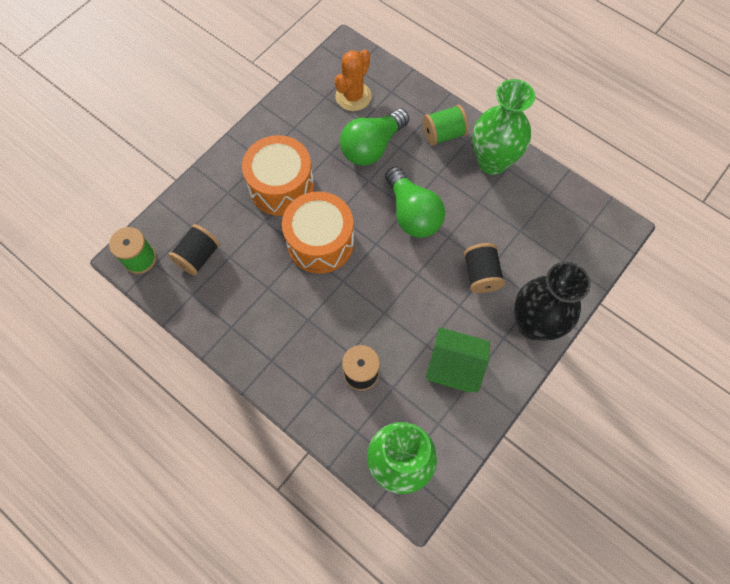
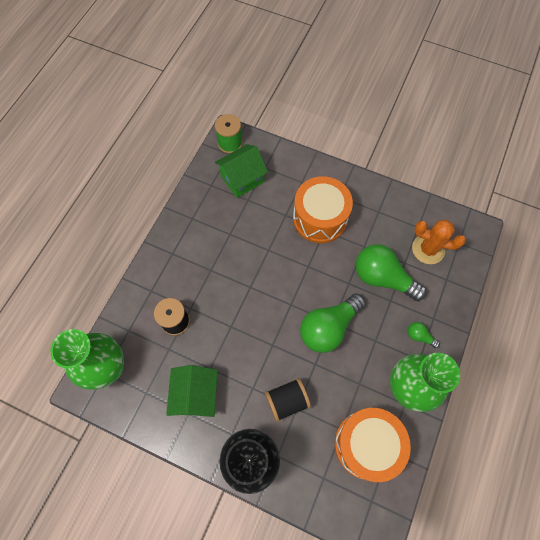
camera: 75 degrees right, 0 degrees up
black spool [168,224,220,276] -> green house [215,144,268,198]
orange drum [282,191,354,274] -> orange drum moved to [335,408,411,482]
green spool [423,105,469,146] -> green light bulb [408,322,440,348]

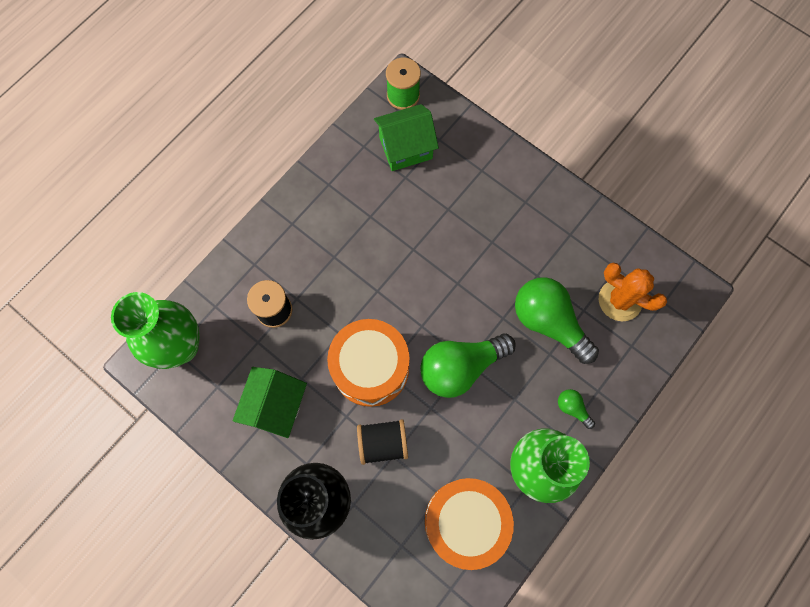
camera: 15 degrees right, 5 degrees up
orange drum [293,176,353,243] -> orange drum moved to [327,319,410,407]

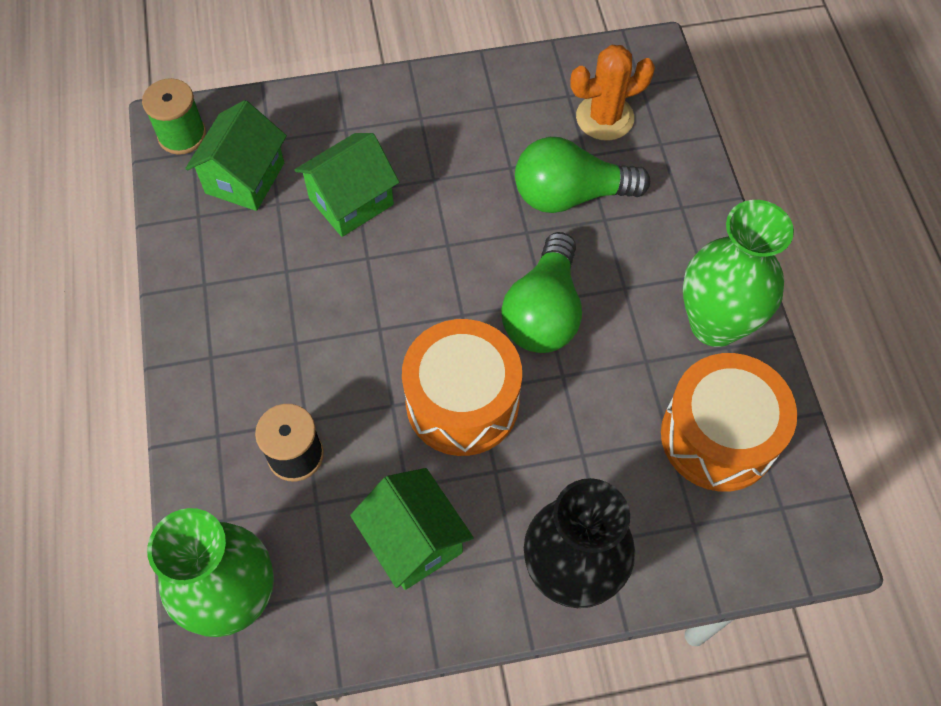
camera: 50 degrees left, 10 degrees down
black spool [357,419,408,465] -> none
green light bulb [558,389,595,429] -> none
none -> green house [295,133,399,237]

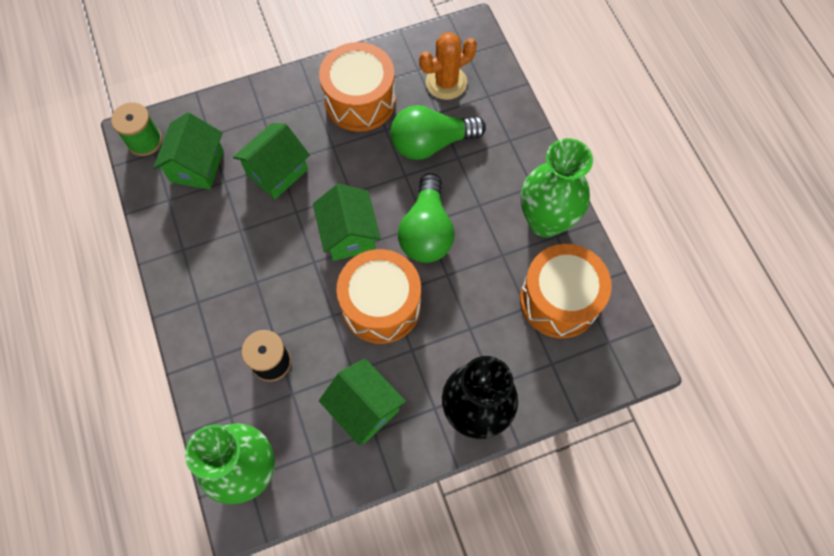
camera: 10 degrees left, 5 degrees up
none -> green house [313,184,381,261]
none -> orange drum [319,42,396,132]

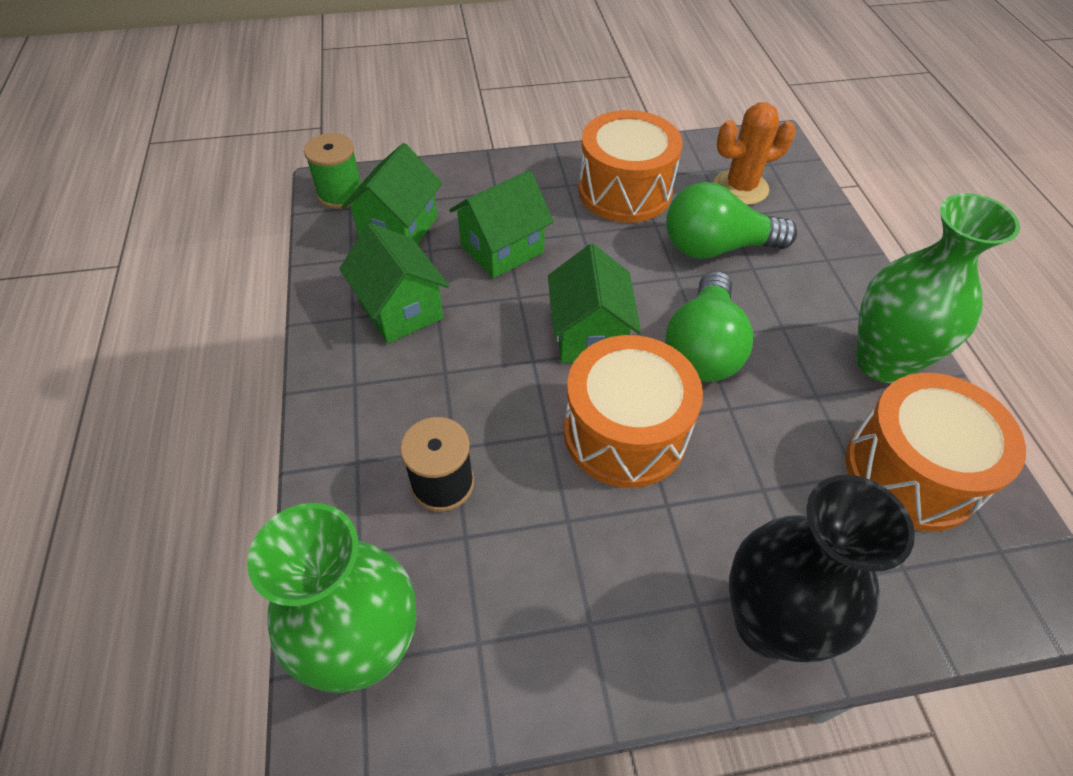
camera: 10 degrees right, 15 degrees down
green house [319,359,406,446] -> green house moved to [339,223,449,344]

